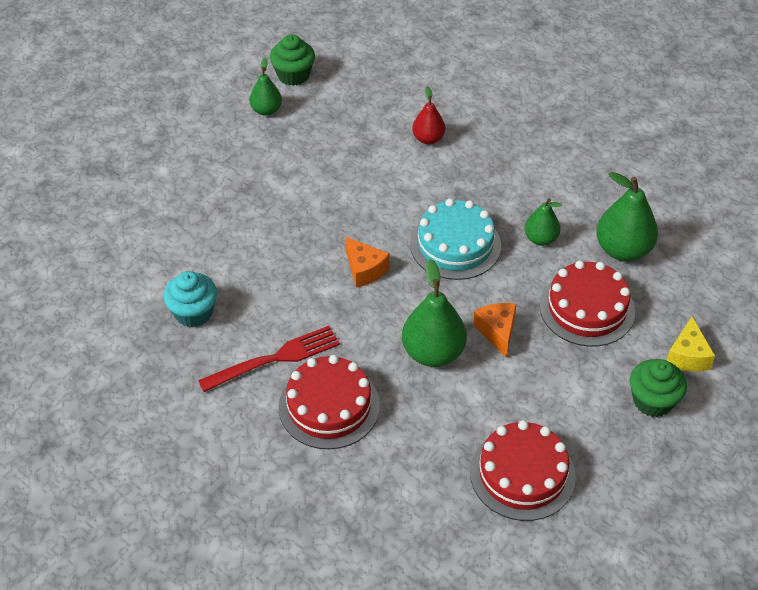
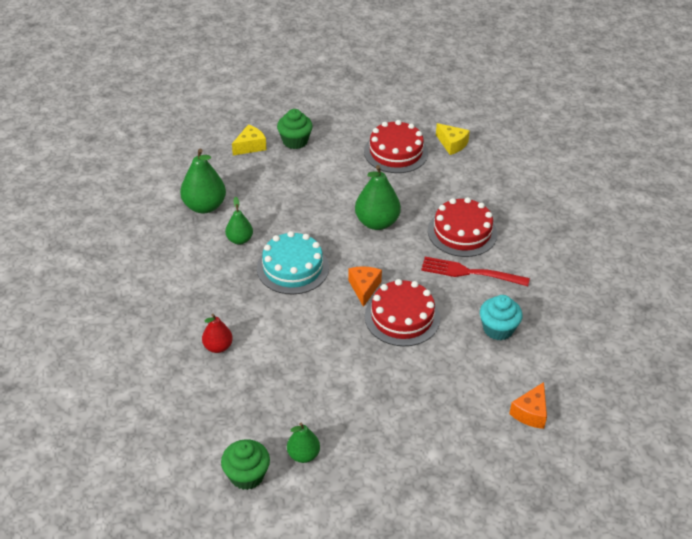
camera: 140 degrees left, 5 degrees down
orange cheese [473,303,517,358] -> orange cheese moved to [509,382,547,429]
red cake [540,261,635,347] -> red cake moved to [365,279,440,346]
none -> yellow cheese [436,123,470,155]

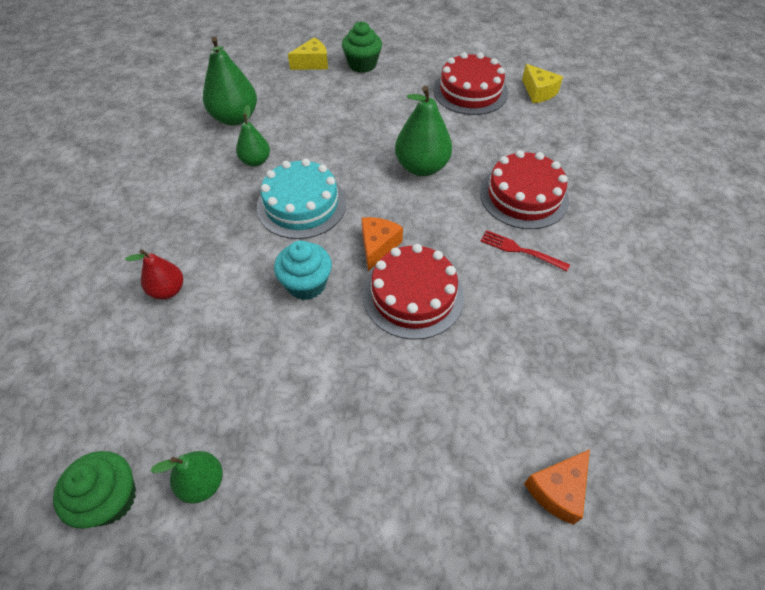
camera: 15 degrees right, 10 degrees up
red fork [421,257,530,286] -> red fork [481,230,570,271], size x0.64
turquoise cupcake [480,295,523,340] -> turquoise cupcake moved to [274,241,332,300]

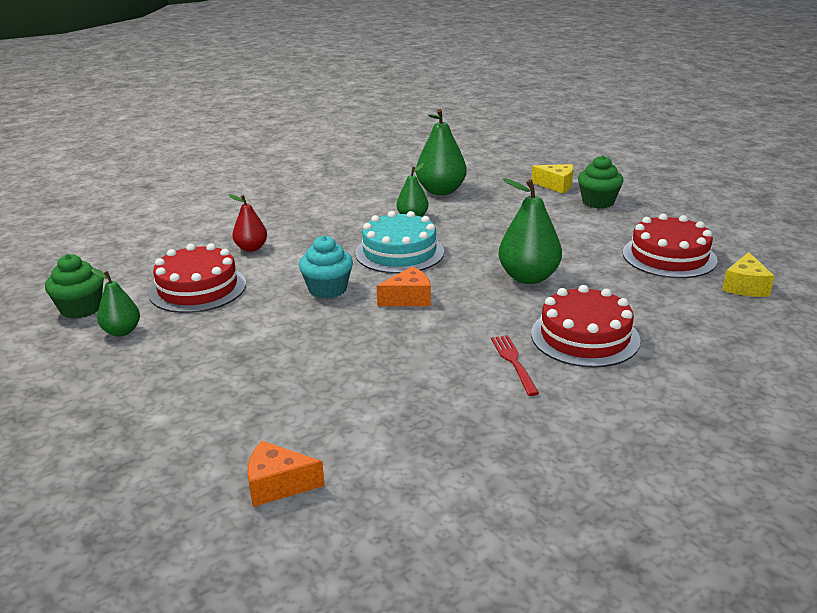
camera: 50 degrees right, 25 degrees down
red cake [363,244,464,340] -> red cake moved to [149,243,246,313]

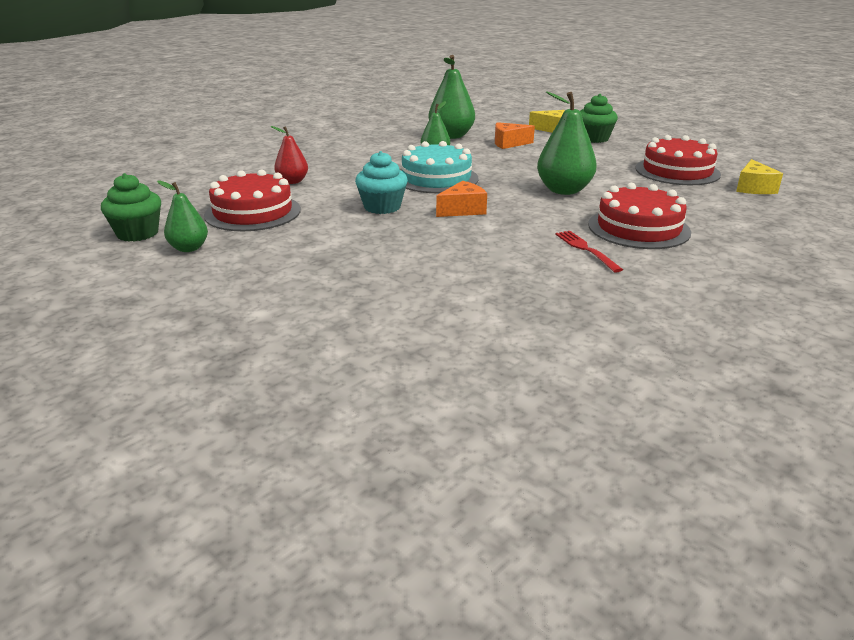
camera: 10 degrees left, 0 degrees up
orange cheese [247,441,325,507] -> orange cheese moved to [495,122,535,149]

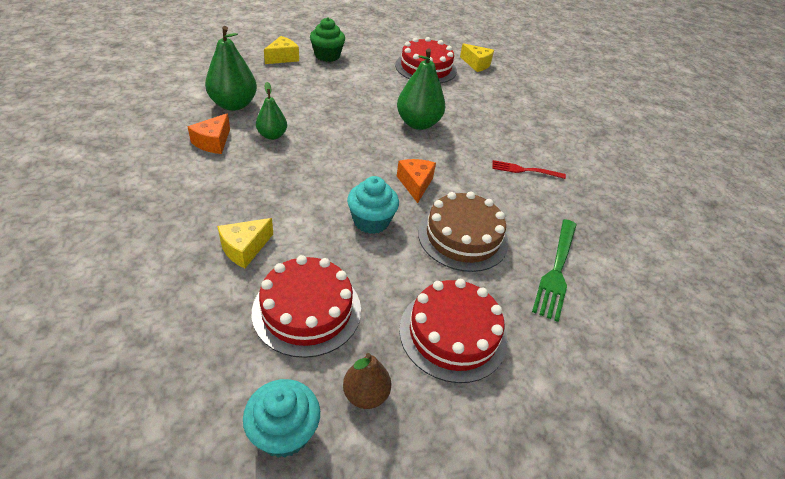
camera: 65 degrees left, 15 degrees up
green cupcake [101,173,161,242] -> turquoise cupcake [243,379,320,458]
green pear [157,181,208,252] -> brown pear [343,353,391,409]
red pear [271,126,308,184] -> yellow cheese [217,218,273,268]
turquoise cake [401,141,479,193] -> none
orange cheese [495,122,535,149] -> orange cheese moved to [187,113,230,154]
red cake [588,183,691,249] -> red cake moved to [399,279,507,383]
none -> brown cake [418,192,509,272]
none -> green fork [532,219,577,322]

